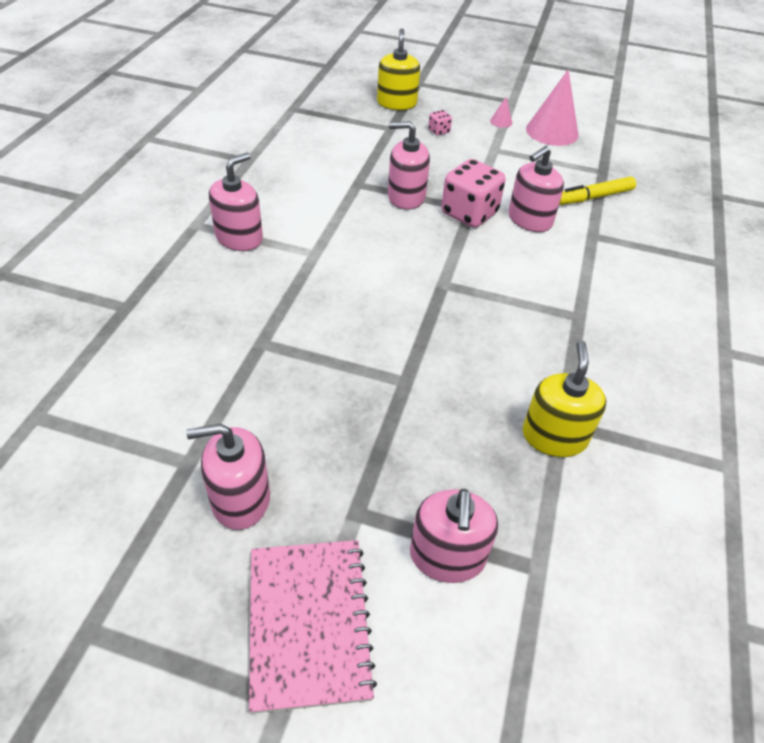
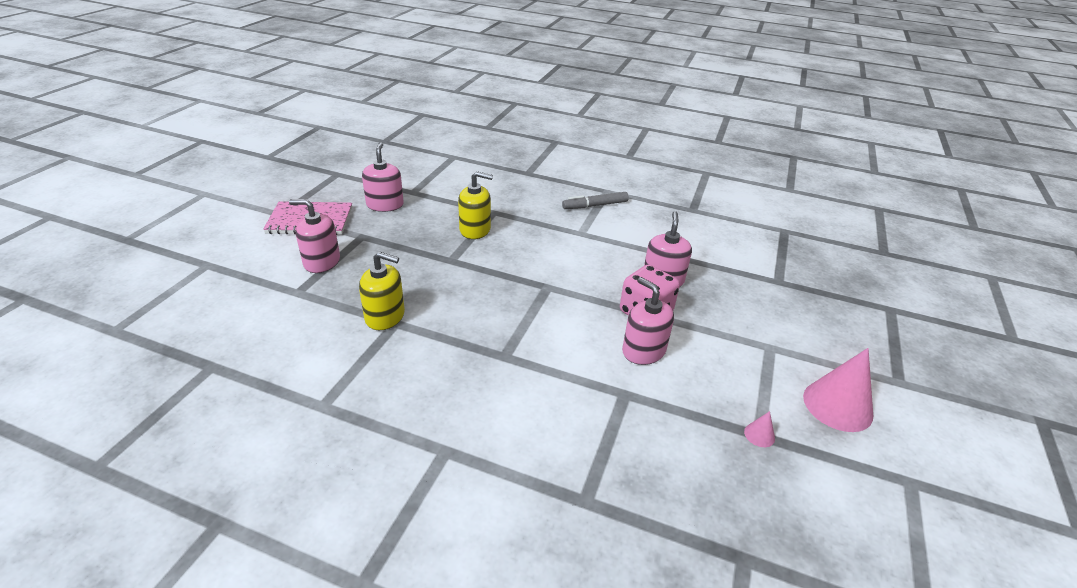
camera: 95 degrees right, 10 degrees down
pink soap dispenser [209,153,263,251] -> grey marker [562,192,629,209]
yellow soap dispenser [377,29,420,110] -> yellow soap dispenser moved to [458,171,493,239]
pink dice [428,110,452,135] -> none
pink cone [490,97,512,128] -> pink cone moved to [744,411,775,447]
yellow marker [559,176,636,205] -> none

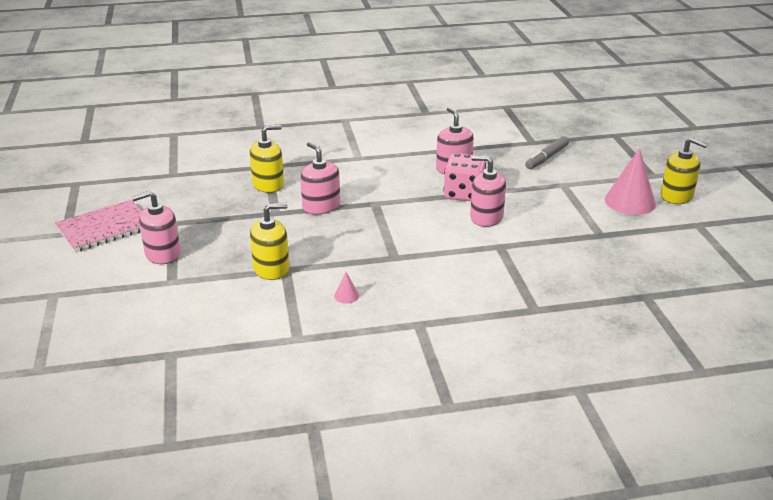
camera: 30 degrees left, 5 degrees down
pink soap dispenser [362,142,404,212] -> pink soap dispenser moved to [300,142,340,214]
grey marker [562,192,629,209] -> grey marker moved to [525,136,569,169]
pink cone [744,411,775,447] -> pink cone moved to [334,272,359,304]
none -> yellow soap dispenser [661,137,708,204]

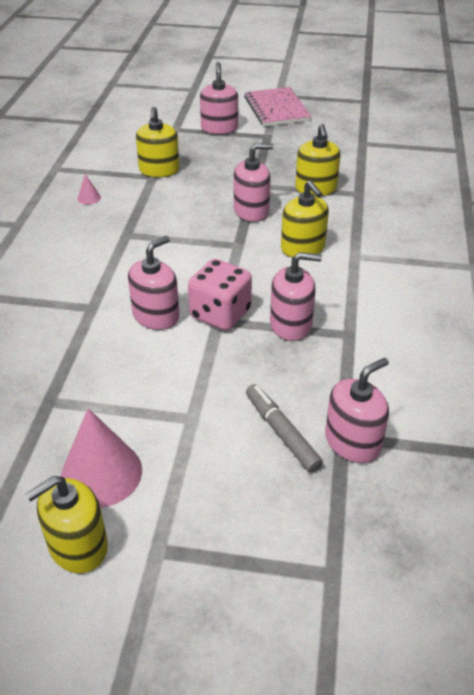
camera: 110 degrees right, 10 degrees up
none -> yellow soap dispenser [281,180,329,258]
none -> pink soap dispenser [325,358,389,463]

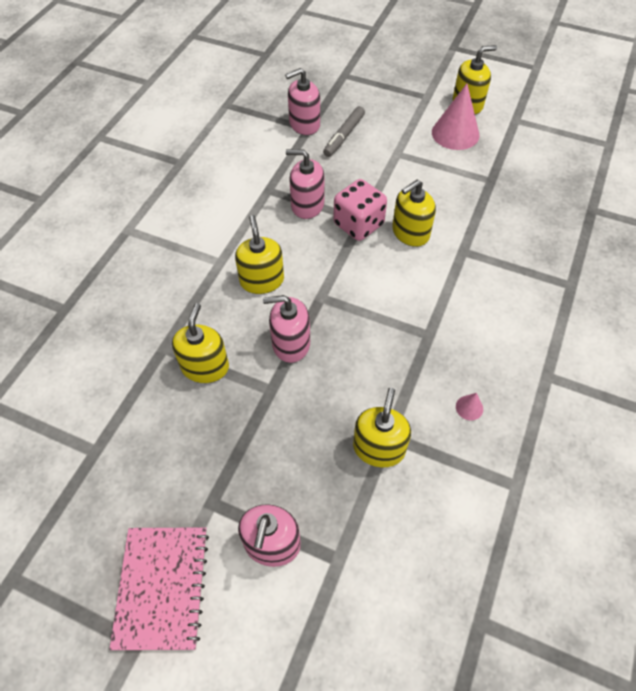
camera: 165 degrees left, 15 degrees up
pink soap dispenser [128,236,179,330] -> yellow soap dispenser [392,180,436,247]
grey marker [246,384,323,473] -> grey marker turned 45 degrees clockwise [323,106,365,157]

